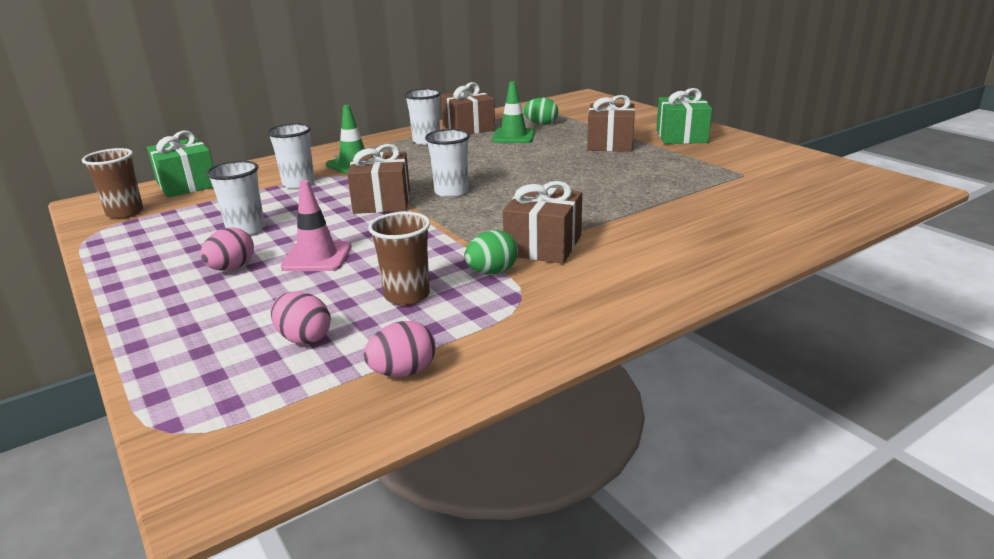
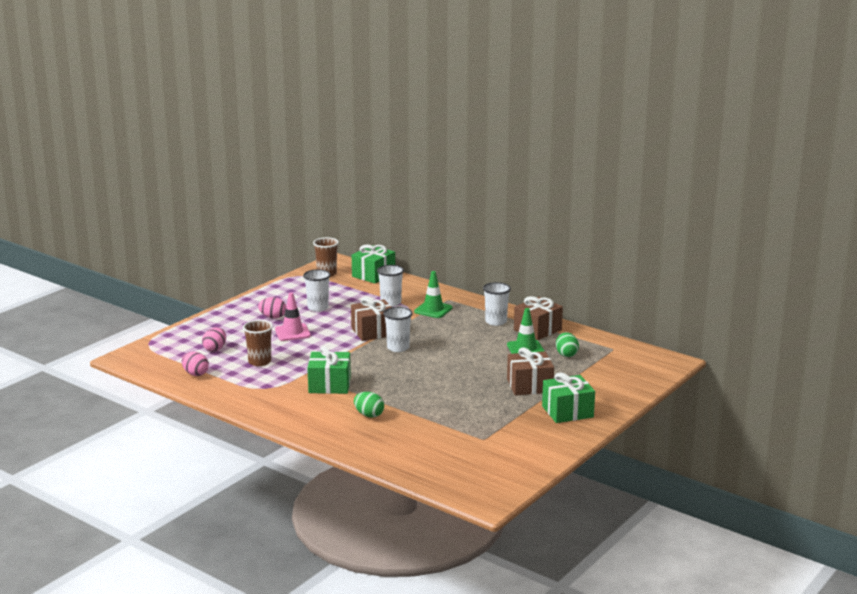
camera: 70 degrees right, 5 degrees down
green egg [465,230,518,274] -> green egg moved to [354,392,384,418]
brown gift [503,181,582,264] -> green gift [307,346,351,394]

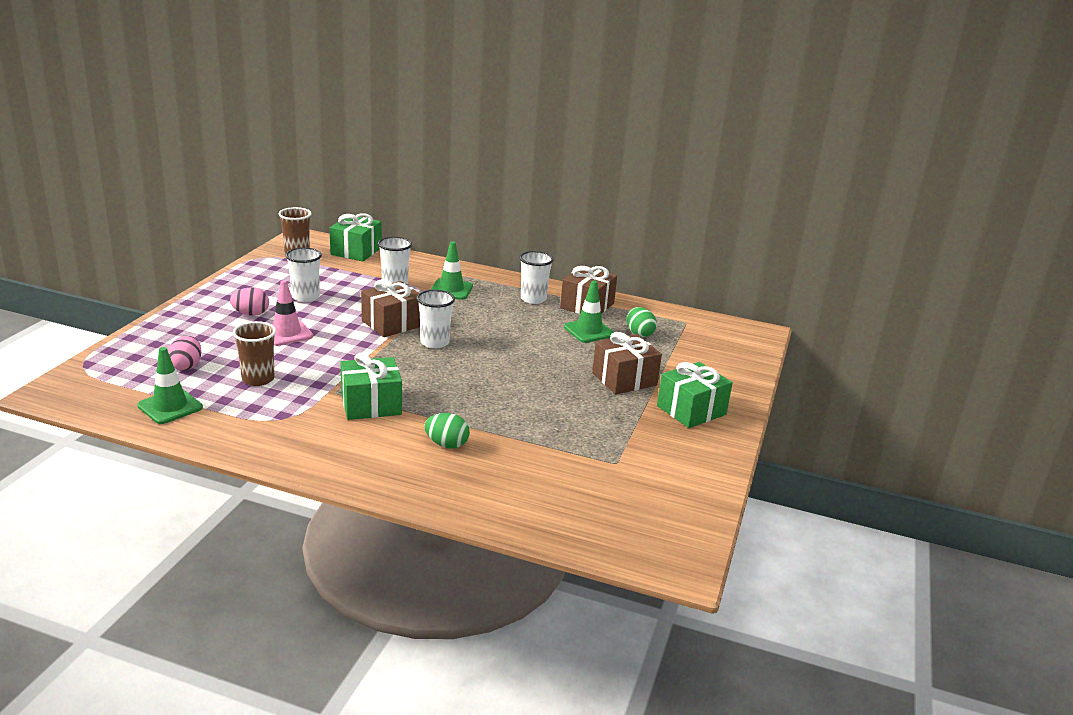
camera: 20 degrees left, 5 degrees up
pink egg [182,352,209,376] -> green traffic cone [137,347,203,424]

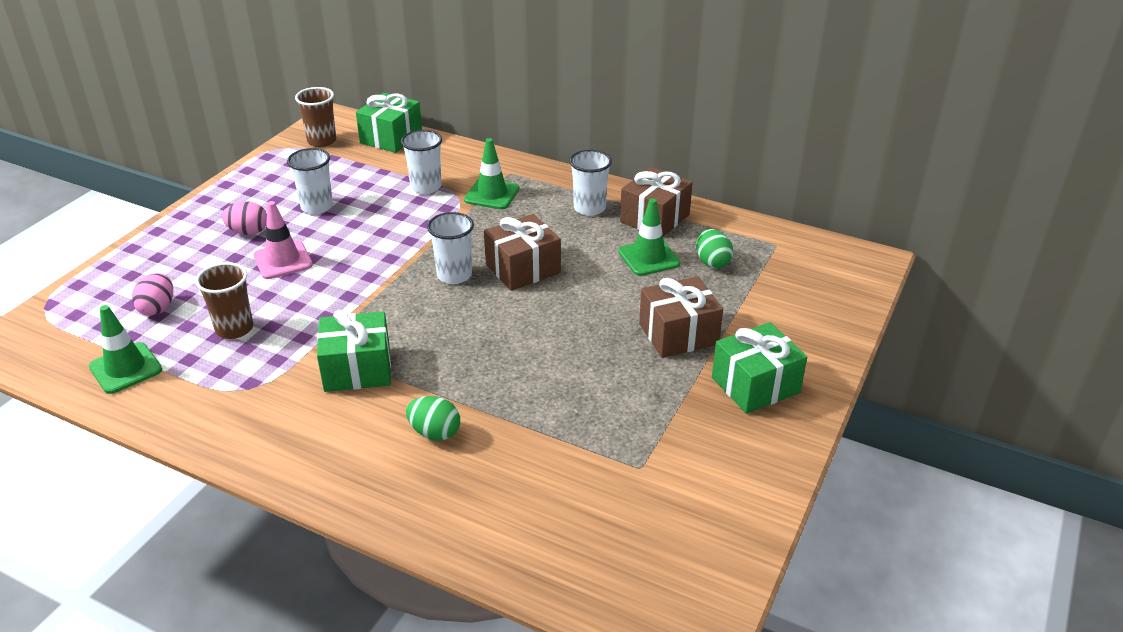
camera: 10 degrees right, 10 degrees up
brown gift [361,280,420,337] -> brown gift moved to [484,214,561,291]

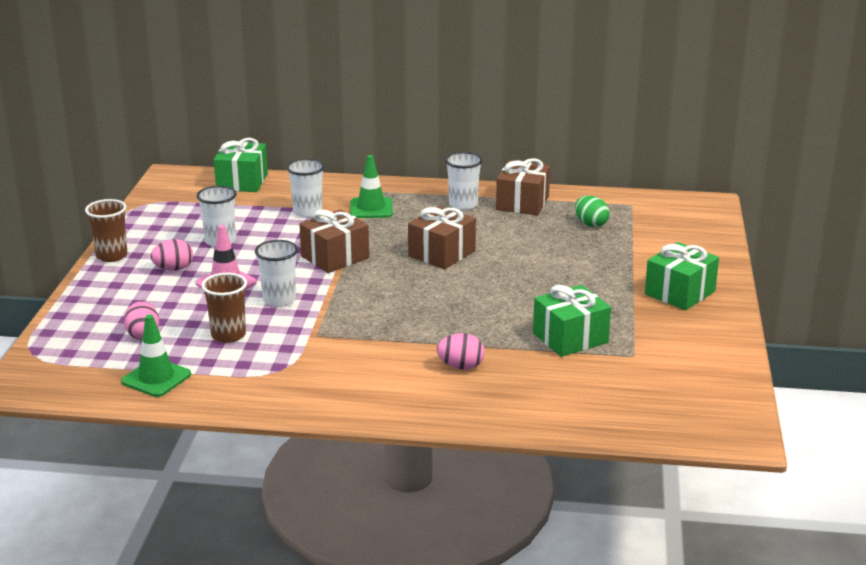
camera: 20 degrees left, 10 degrees down
brown cup [295,87,336,147] -> brown cup moved to [85,199,127,262]
green gift [317,310,391,392] -> green gift moved to [533,285,611,357]
green egg [406,396,460,441] -> pink egg [437,333,485,370]
white cup [427,212,474,284] -> white cup moved to [255,240,298,307]
green traffic cone [618,199,680,276] -> none
brown gift [639,276,723,358] -> brown gift moved to [299,209,369,273]

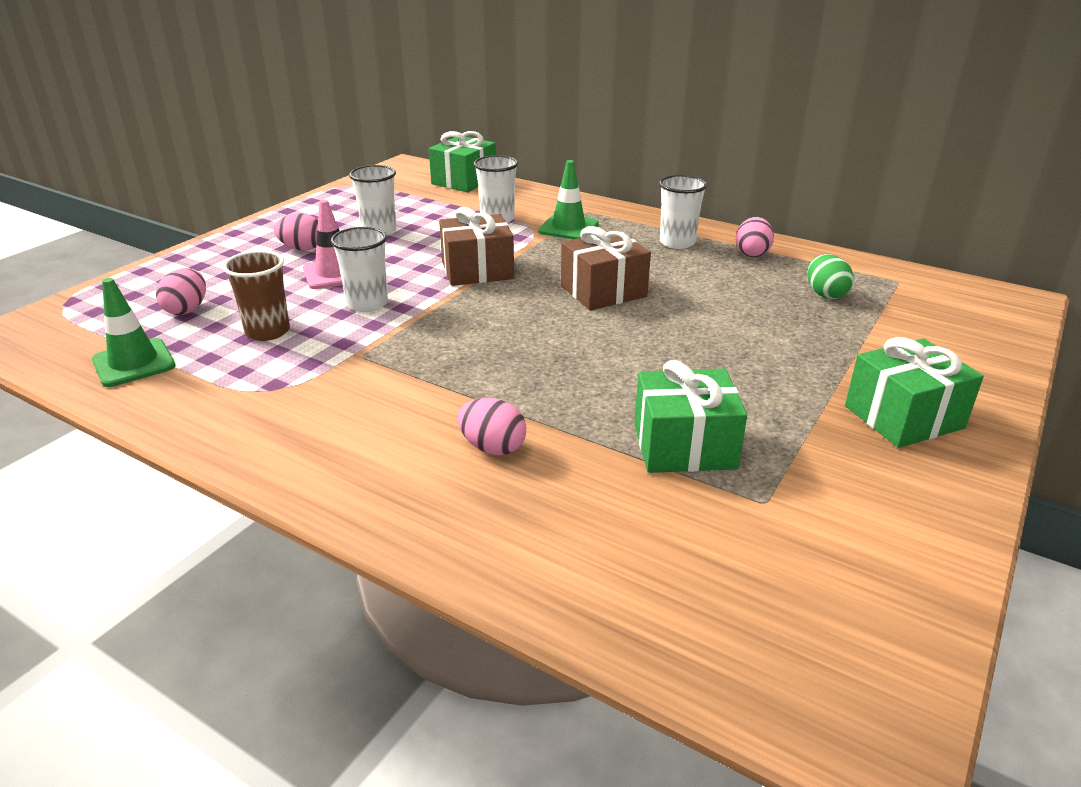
camera: 25 degrees right, 5 degrees up
brown cup [85,199,127,262] -> none
brown gift [496,158,550,215] -> pink egg [736,217,774,257]

